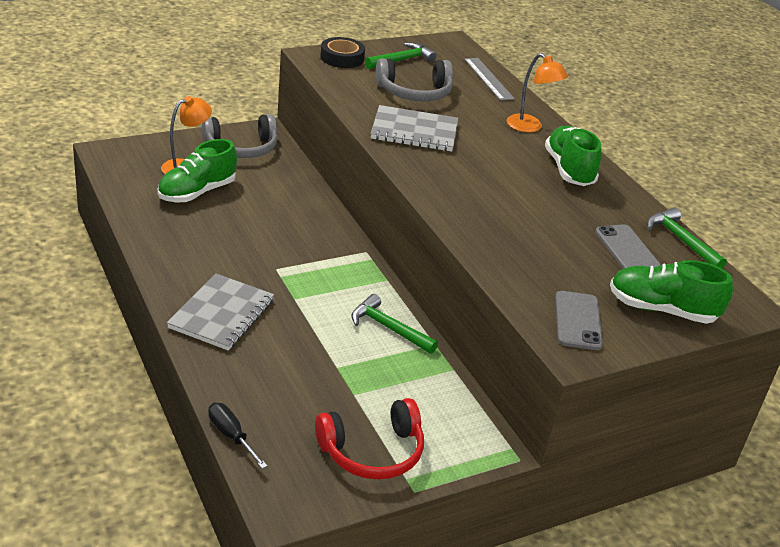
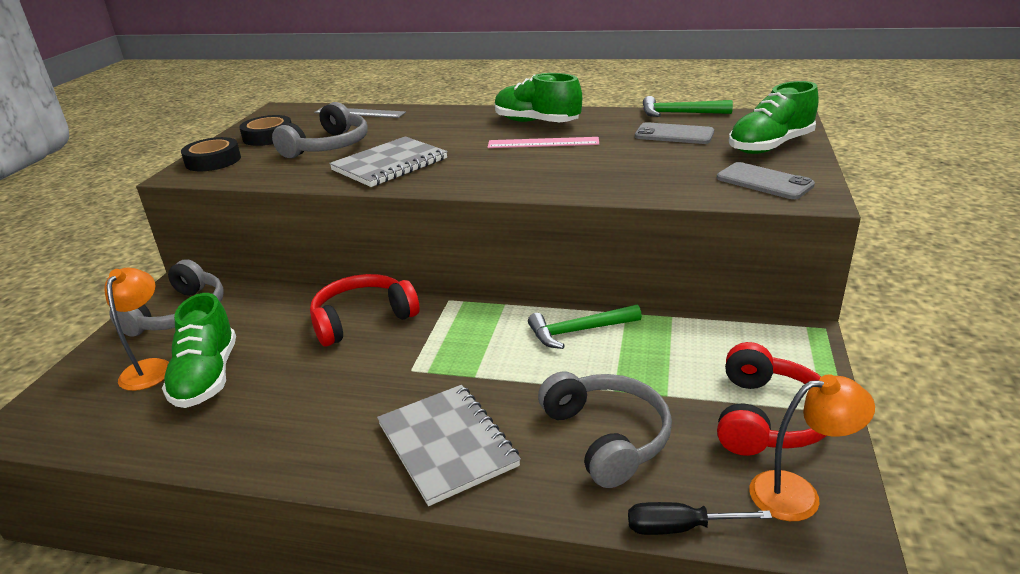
camera: 45 degrees left, 5 degrees down
green hammer [365,43,437,69] -> black tape [239,115,292,146]
orange lamp [507,53,568,132] -> orange lamp moved to [749,374,875,521]
none -> red headphones [310,274,420,346]
none -> pink ruler [487,137,599,148]
none -> grey headphones [538,371,672,488]

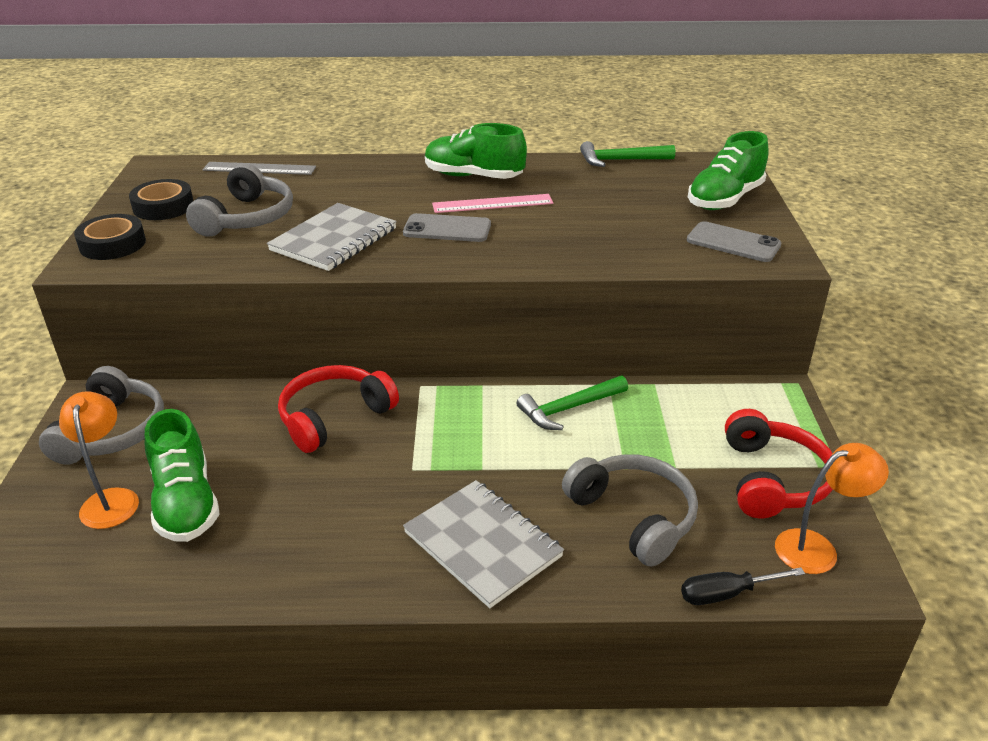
camera: 15 degrees left, 5 degrees up
grey phone [635,122,714,144] -> grey phone moved to [403,213,491,242]

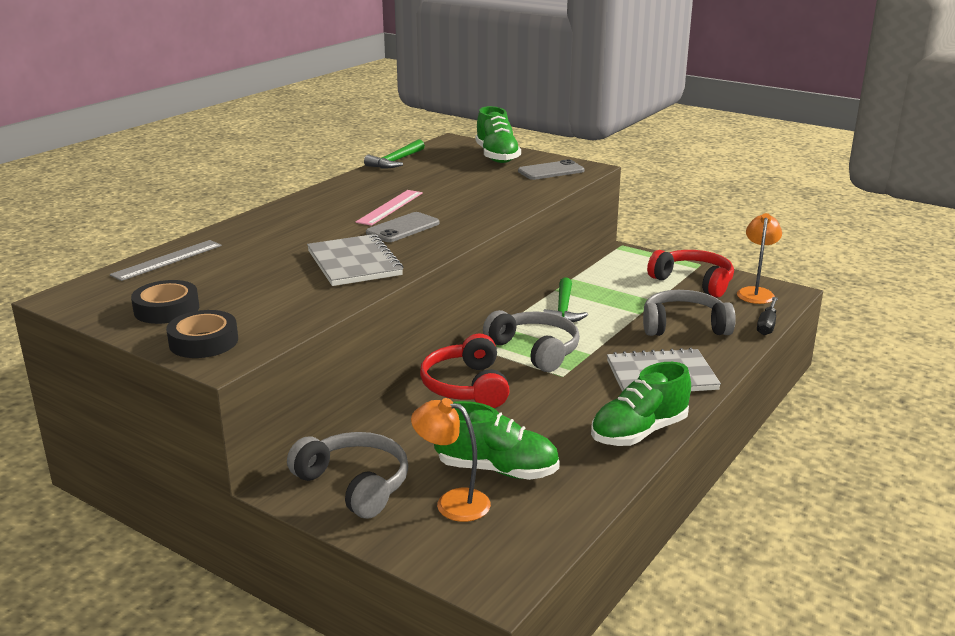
camera: 55 degrees left, 10 degrees down
grey headphones [186,164,293,236] -> grey headphones moved to [483,310,580,372]
green shoe [425,123,527,179] -> green shoe moved to [591,362,691,446]

